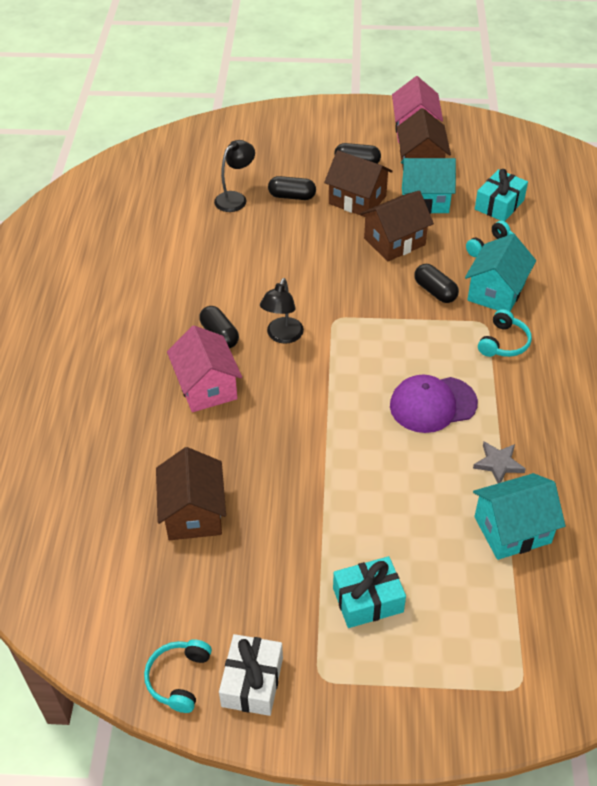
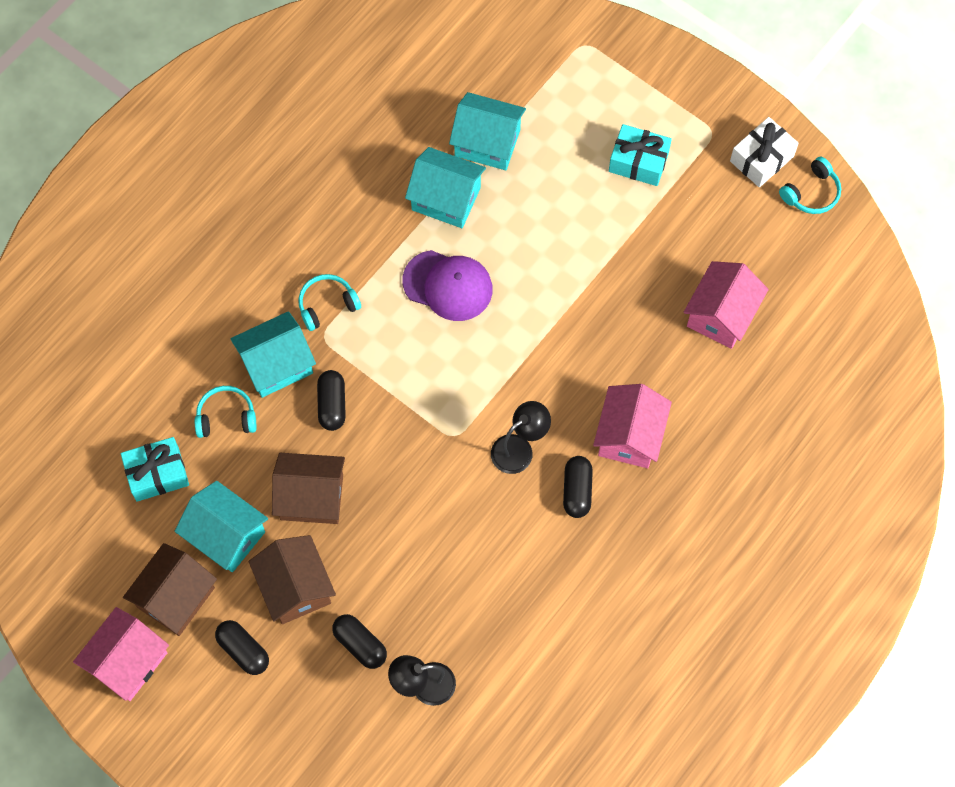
camera: 145 degrees left, 20 degrees up
brown house [156,447,226,540] -> pink house [683,261,769,349]
grey star [473,442,526,483] -> turquoise house [405,147,486,228]

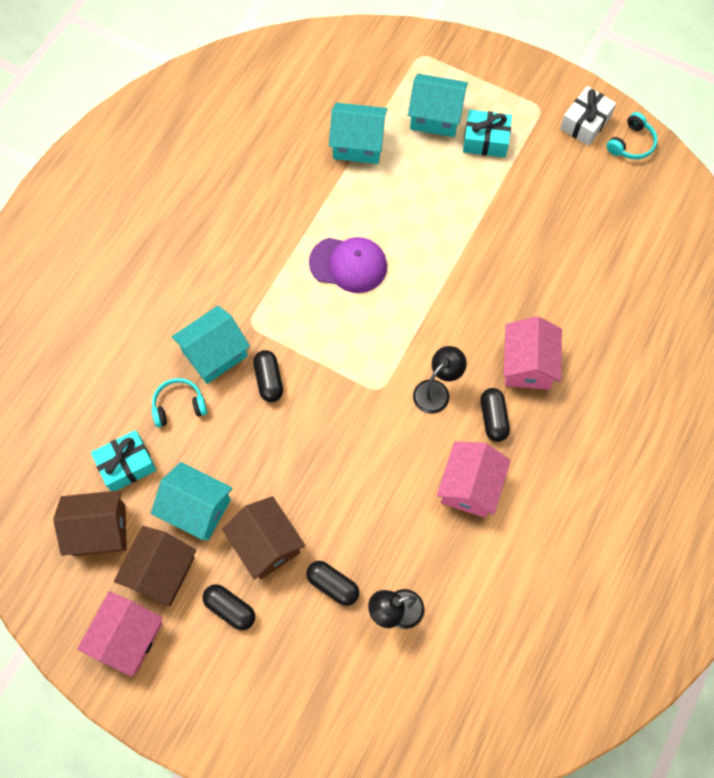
camera: 10 degrees left, 0 degrees up
brown house [272,453,345,524] -> brown house moved to [53,490,127,556]
turquoise headphones [299,274,361,331] -> none
turquoise house [405,147,486,228] -> turquoise house moved to [408,74,468,137]
pink house [683,261,769,349] -> pink house moved to [437,442,511,518]

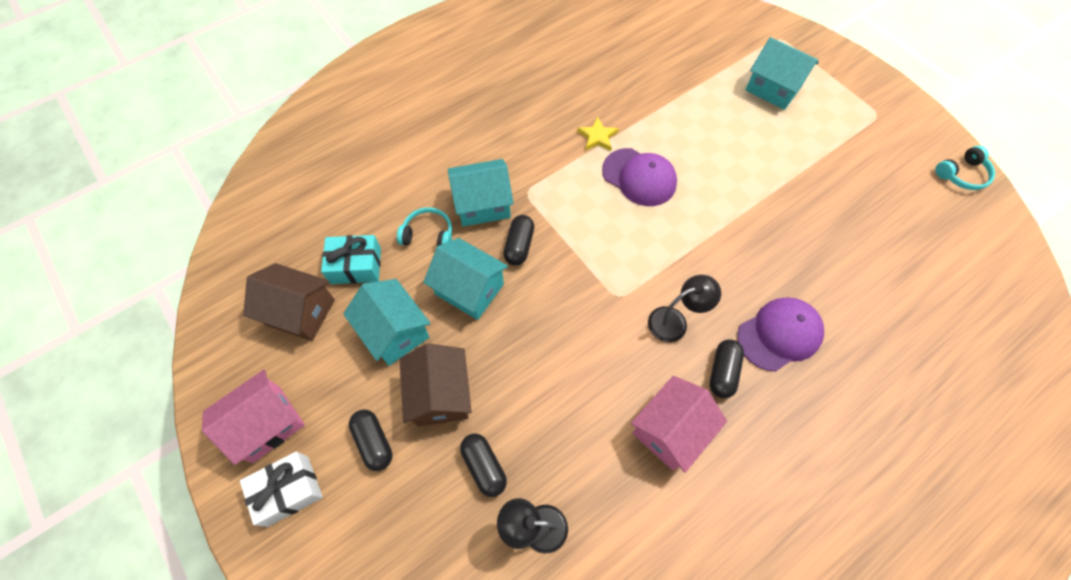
camera: 25 degrees right, 5 degrees down
brown house [114,526,196,607] -> none
turquoise house [329,103,387,164] -> turquoise house moved to [423,238,508,320]
turquoise gift [463,110,512,158] -> none
pink house [503,316,562,390] -> purple cap [738,298,824,371]
white gift [560,86,616,146] -> white gift moved to [240,452,323,527]
none -> yellow star [577,117,619,151]

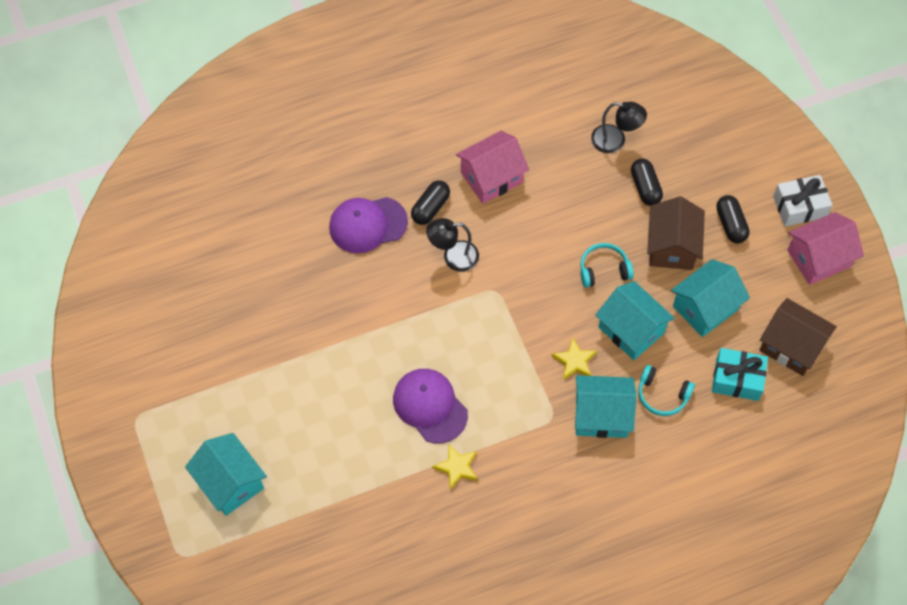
camera: 165 degrees left, 0 degrees up
turquoise house [343,279,431,366] -> turquoise house turned 75 degrees clockwise [671,259,750,337]
black capsule [503,215,534,266] -> yellow star [552,338,597,380]
turquoise headphones [935,146,995,190] -> turquoise headphones moved to [580,243,634,288]

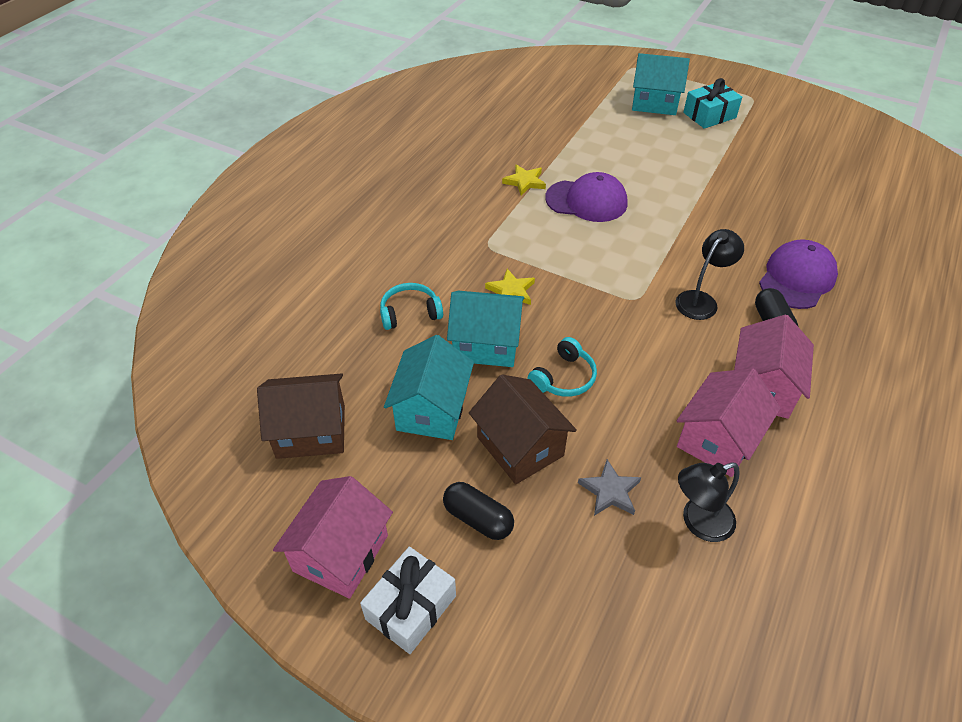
camera: 140 degrees right, 15 degrees down
turquoise house [575,375,637,438] -> none
black capsule [631,159,663,206] -> grey star [578,459,641,516]
turquoise gift [712,348,768,401] -> turquoise gift moved to [683,78,742,129]
none -> pink house [677,368,781,477]

